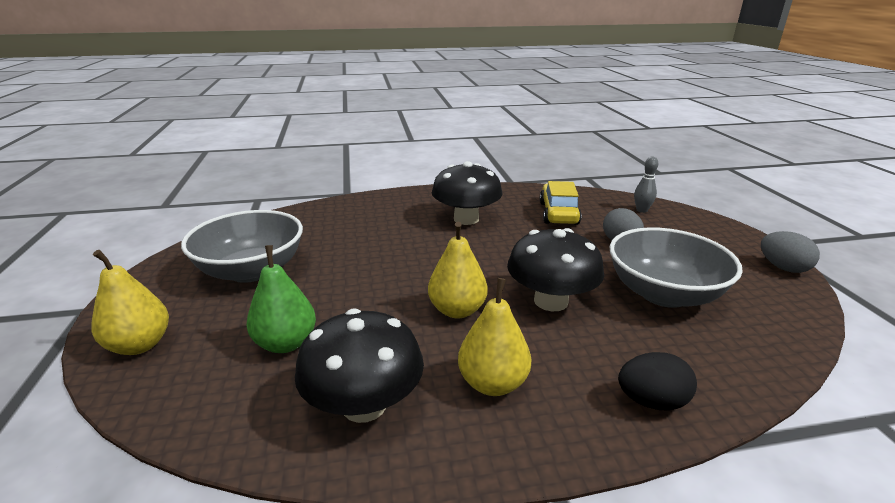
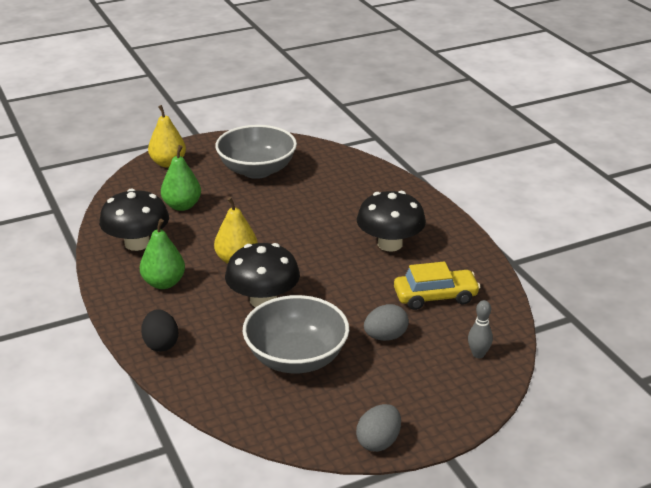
camera: 75 degrees right, 5 degrees up
yellow pear [458,278,531,396] -> green pear [140,219,185,289]

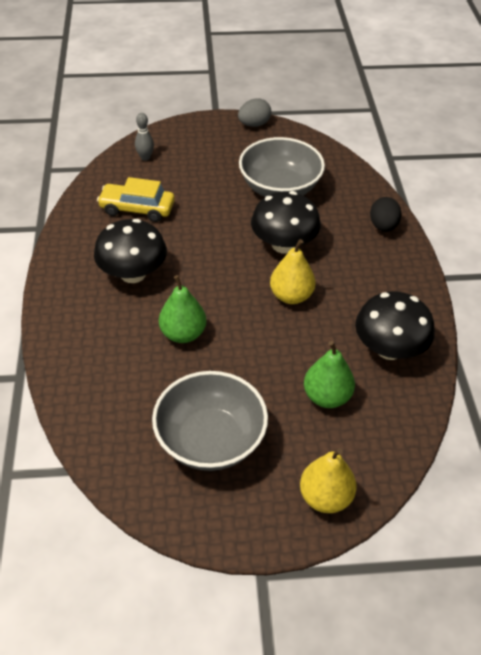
camera: 160 degrees left, 15 degrees up
green pear [140,219,185,289] -> green pear moved to [159,275,206,343]
grey egg [364,304,409,341] -> none

